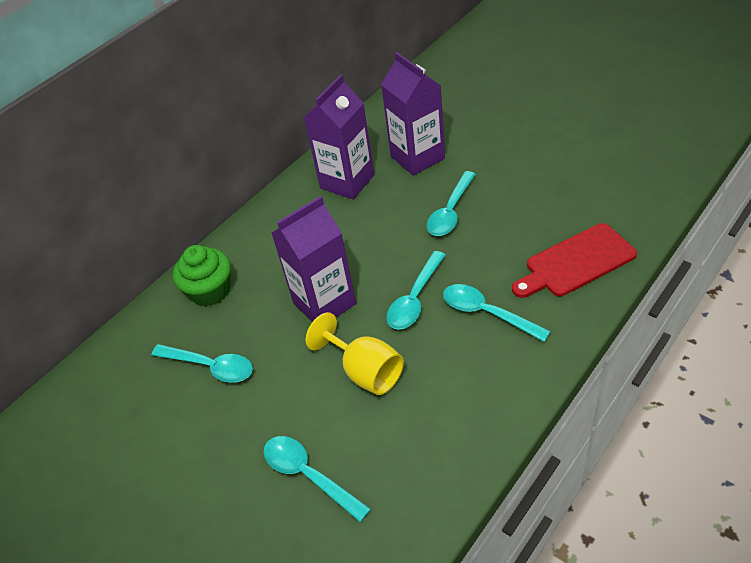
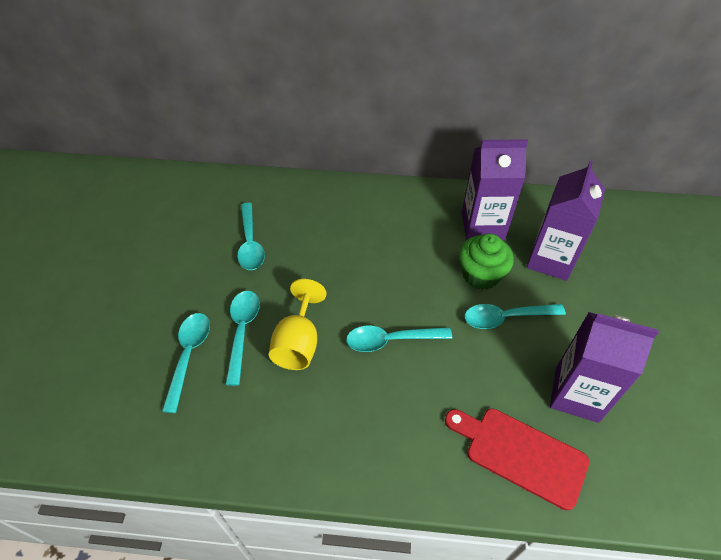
camera: 50 degrees right, 5 degrees up
green cupcake [173,245,231,307] -> green cupcake moved to [459,233,514,290]
purple carton [272,196,356,322] -> purple carton moved to [550,312,659,423]
turquoise spoon [443,284,551,342] -> turquoise spoon moved to [225,291,260,386]

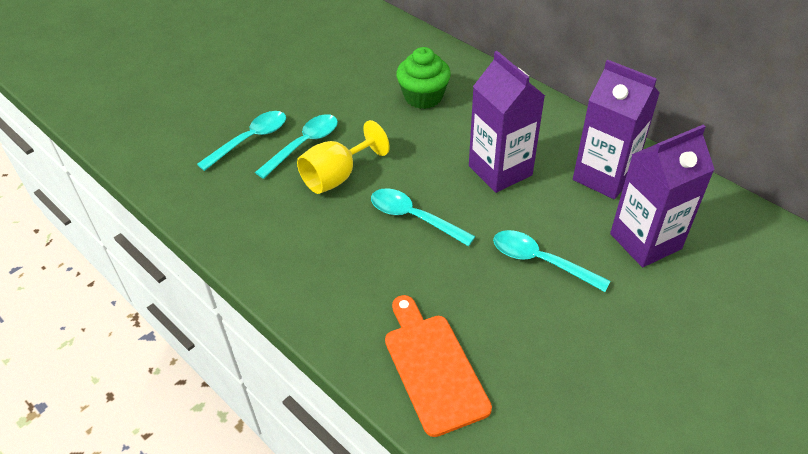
camera: 40 degrees right, 5 degrees down
turquoise spoon [237,203,265,270] -> none
red cutting board [445,409,589,511] -> orange cutting board [385,295,492,437]
green cupcake [459,233,514,290] -> green cupcake moved to [396,47,451,109]
purple carton [550,312,659,423] -> purple carton moved to [469,51,545,193]

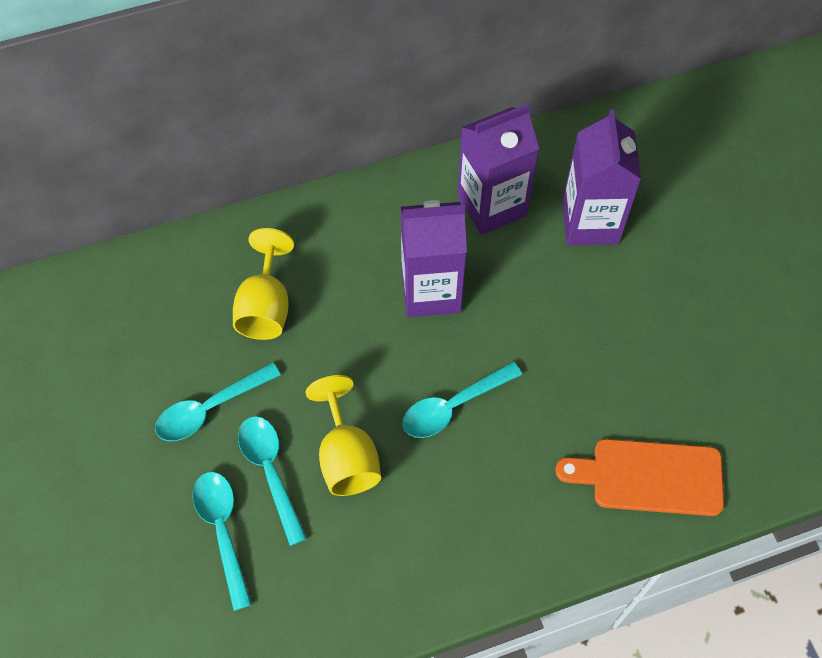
camera: 65 degrees left, 15 degrees up
green cupcake [396,47,451,109] -> yellow goblet [233,228,294,340]
turquoise spoon [493,230,610,292] -> turquoise spoon moved to [155,362,281,441]

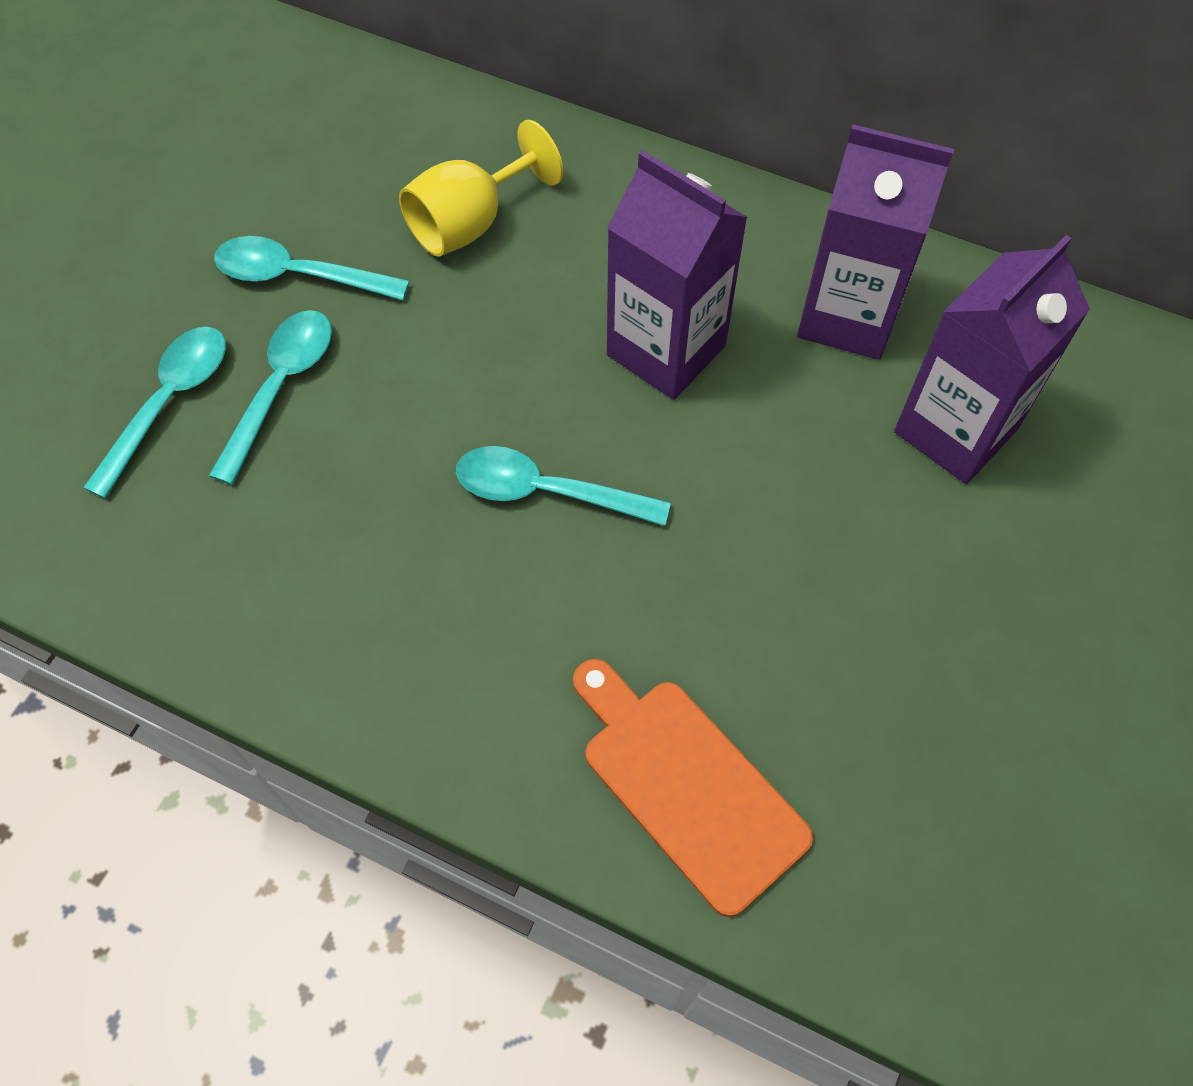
camera: 45 degrees right, 0 degrees up
yellow goblet [305,375,381,496] -> none

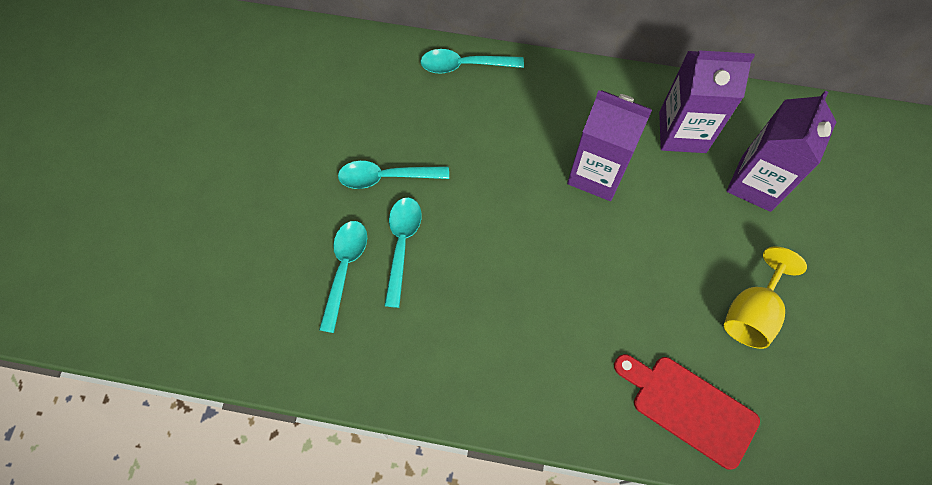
camera: 15 degrees left, 5 degrees up
yellow goblet [399,120,563,257] -> yellow goblet moved to [724,247,807,349]
turquoise spoon [456,446,671,526] -> turquoise spoon moved to [420,49,524,74]
orange cutting board [573,659,813,917] -> red cutting board [614,354,760,469]

